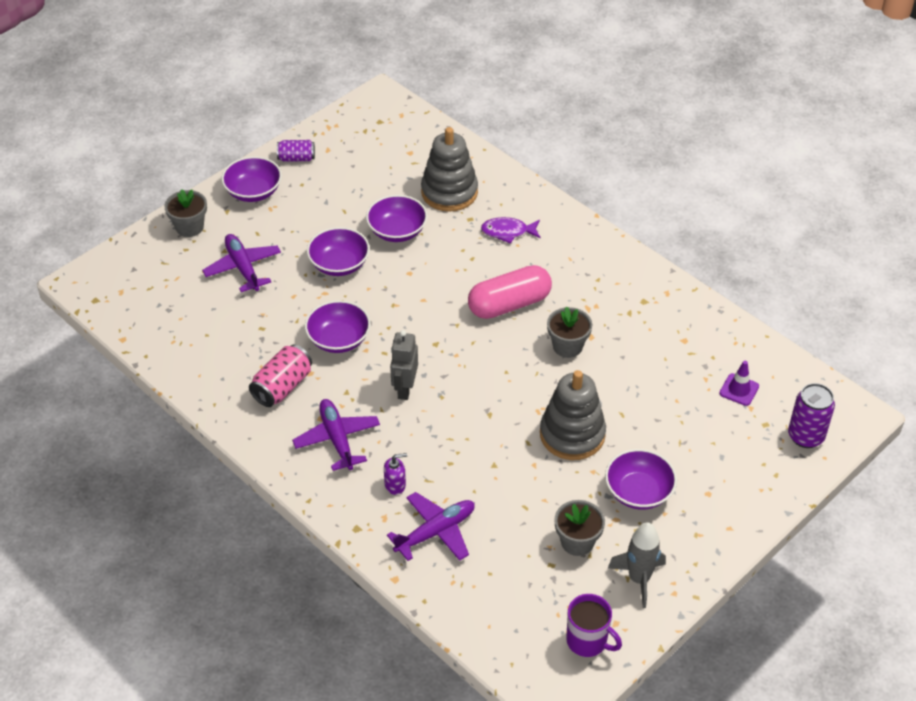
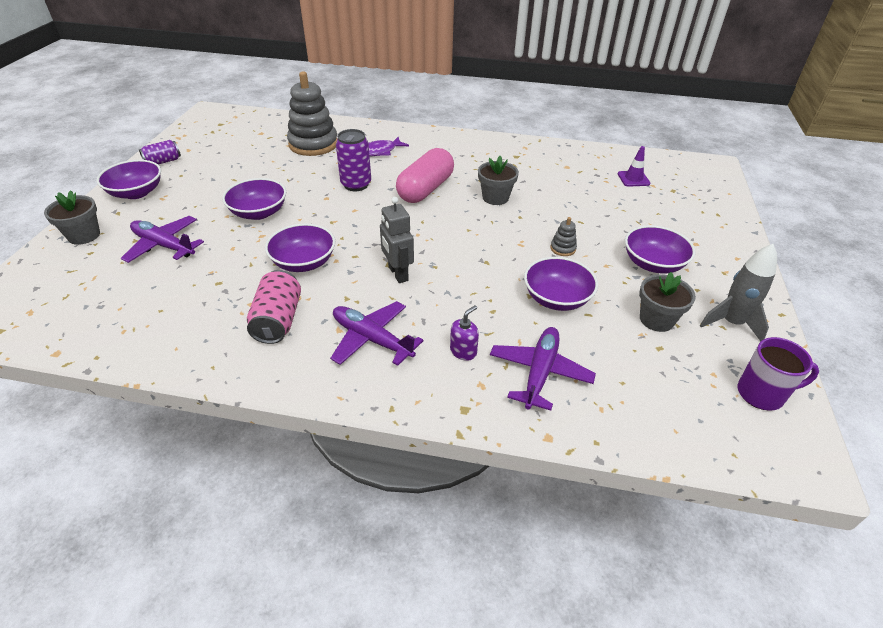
camera: 35 degrees left, 5 degrees down
purple bowl [366,195,428,242] -> purple bowl moved to [524,257,598,311]
grey stacking toy [540,370,606,460] -> grey stacking toy [550,217,577,256], size x0.41
purple can [788,383,835,448] -> purple can moved to [336,129,371,191]

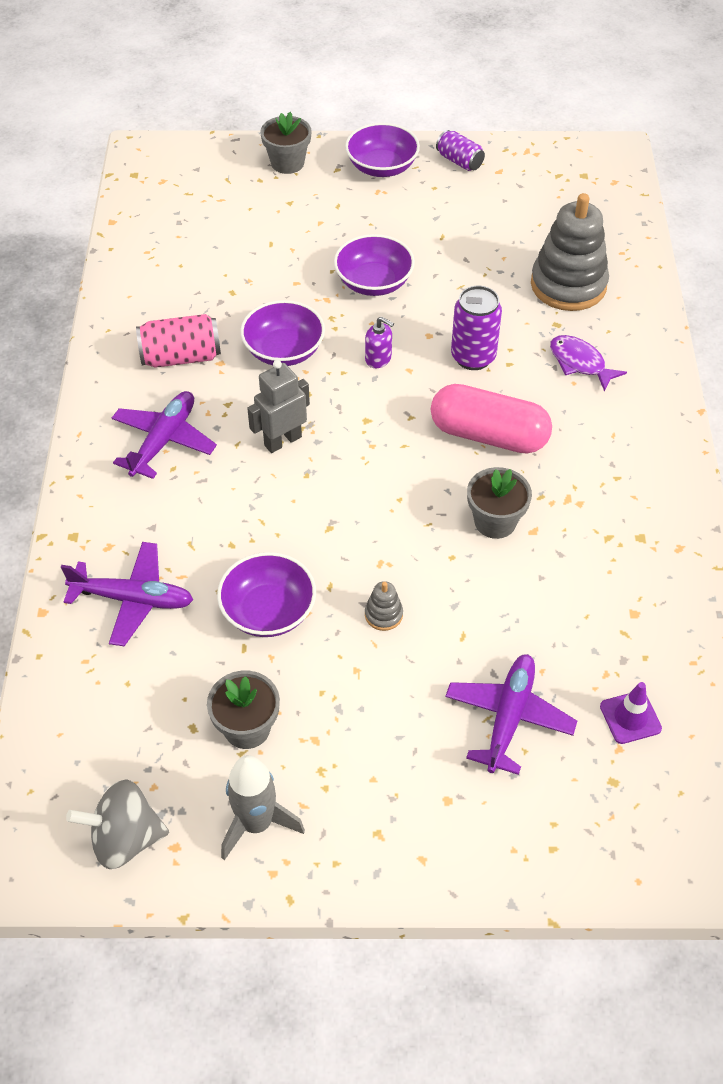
camera: 80 degrees right, 10 degrees up
purple plane [120,216,204,263] -> purple plane moved to [445,654,577,775]
purple soap dispenser [450,305,479,361] -> purple soap dispenser moved to [365,316,394,368]
purple bowl [625,225,695,273] -> none
purple mug [738,337,819,411] -> grey spinning top [66,779,169,869]

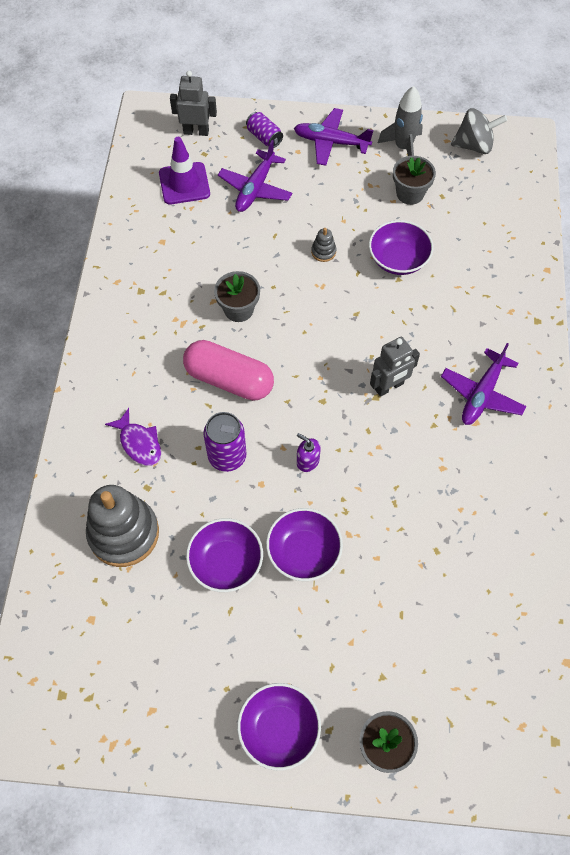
camera: 175 degrees left, 10 degrees up
purple plane [61,542,193,646] -> purple plane moved to [294,108,373,166]
pink can [136,314,221,368] -> none
purple bowl [240,300,325,366] -> purple bowl moved to [186,518,263,592]
purple can [436,130,485,171] -> purple can moved to [246,112,283,148]
purple traffic cone [600,682,662,744] -> purple traffic cone [159,137,210,204], size x1.59
none -> grey robot [170,71,217,136]

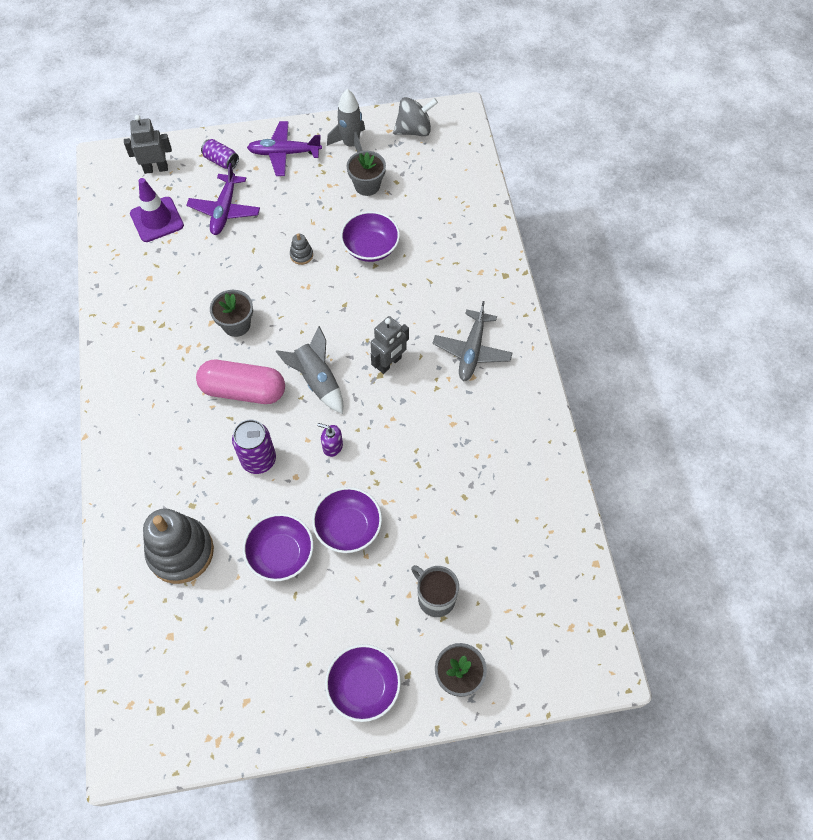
camera: 15 degrees left, 0 degrees up
purple fish [105,408,161,466] -> none
purple plane [441,343,526,425] -> grey plane [433,301,513,381]
none -> grey rocket [276,326,343,414]
none -> grey mug [411,565,459,617]

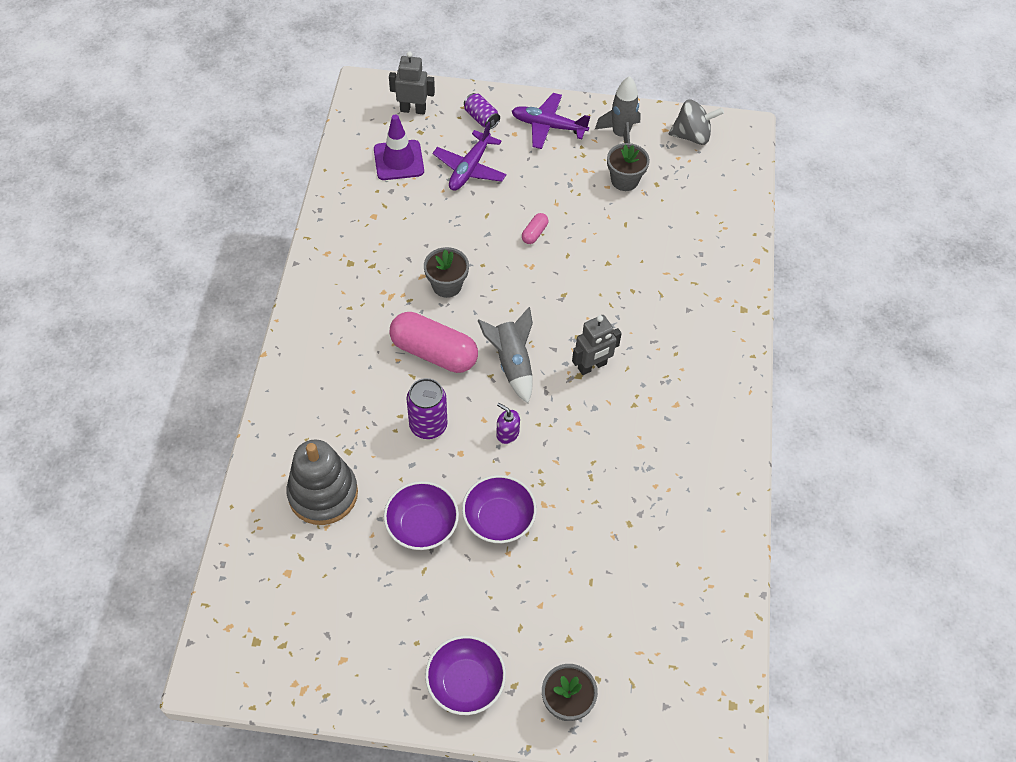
camera: 15 degrees right, 5 degrees down
grey stacking toy [290,233,313,265] -> pink capsule [522,213,548,244]
purple bowl [340,211,400,262] -> none
grey mug [411,565,459,617] -> none
grey plane [433,301,513,381] -> none

